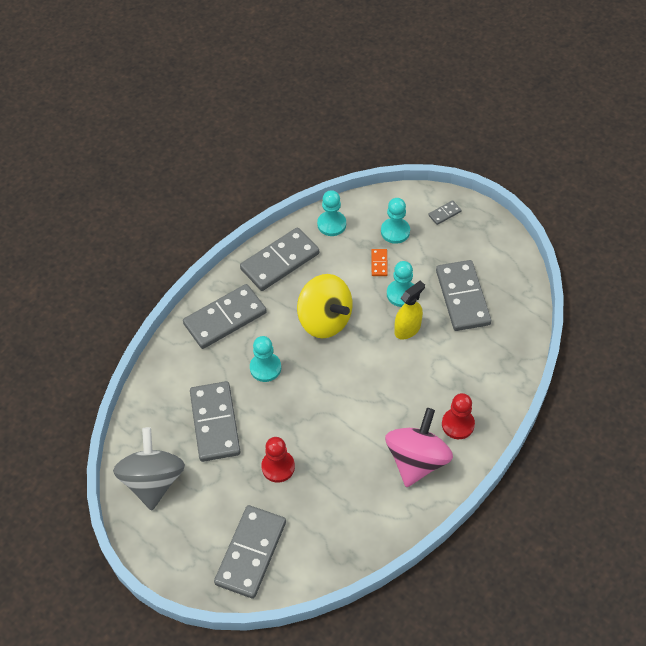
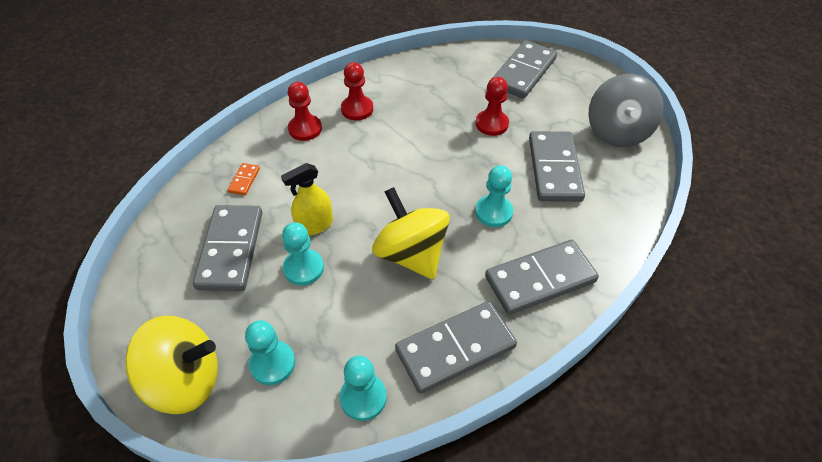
camera: 170 degrees left, 5 degrees down
orange domino [371,249,388,276] -> orange domino moved to [228,163,260,195]
pink spinning top [385,408,453,487] -> red pawn [341,62,373,120]
grey domino [428,200,461,225] -> yellow spinning top [125,316,218,414]

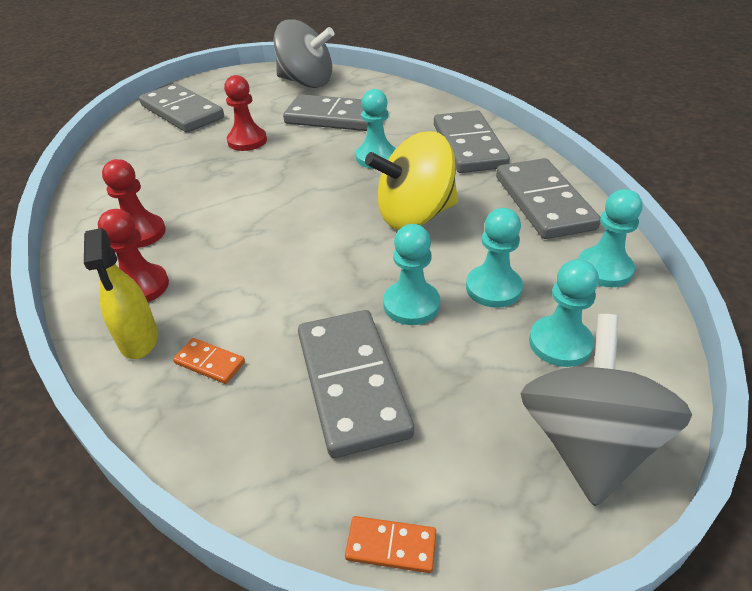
camera: 75 degrees left, 10 degrees down
yellow spinning top [125,316,218,414] -> grey spinning top [520,314,692,506]
grey domino [193,205,262,291] -> grey domino turned 60 degrees clockwise [298,310,414,458]
yellow spray bottle [281,163,333,236] -> yellow spray bottle moved to [84,228,158,359]
none -> orange domino [345,516,436,573]
none -> turquoise pawn [466,208,523,308]

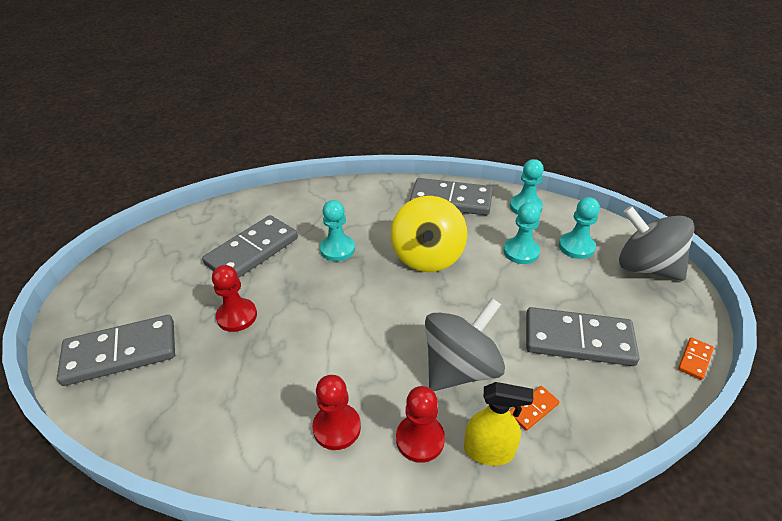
camera: 65 degrees left, 0 degrees up
grey spinning top [274,19,334,88] -> grey spinning top moved to [425,298,505,391]
turquoise pawn [383,224,440,325] -> none
grey domino [434,110,510,173] -> none

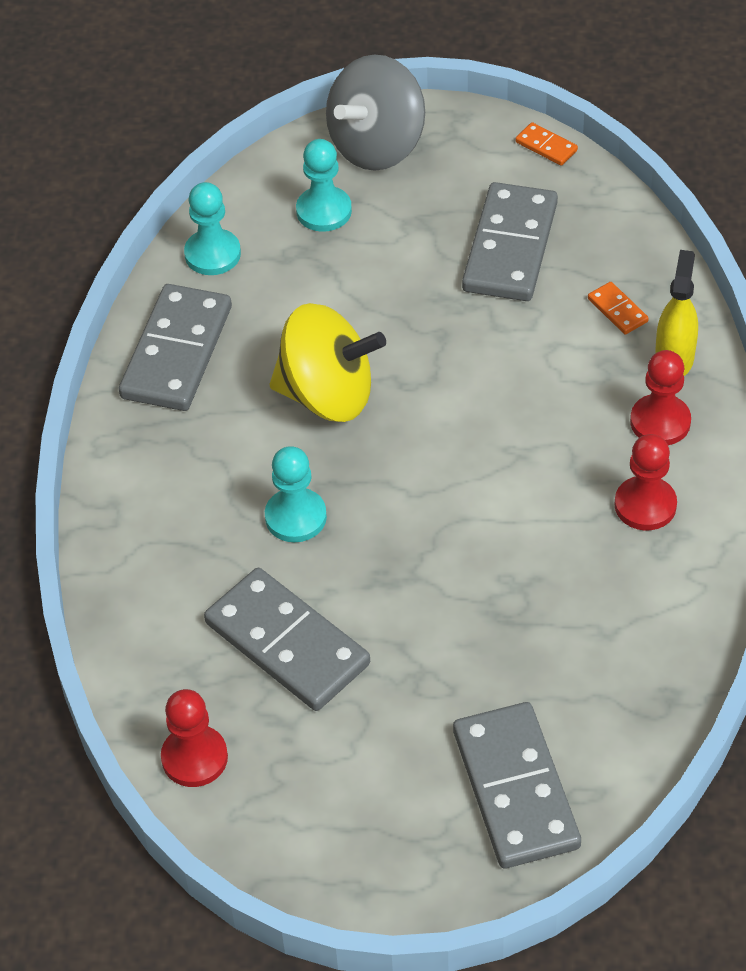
camera: 85 degrees left, 10 degrees up
red pawn [212,265,257,332] -> red pawn moved to [161,689,228,787]
grey spinning top [425,298,505,391] -> none
turquoise pawn [504,202,541,264] -> none

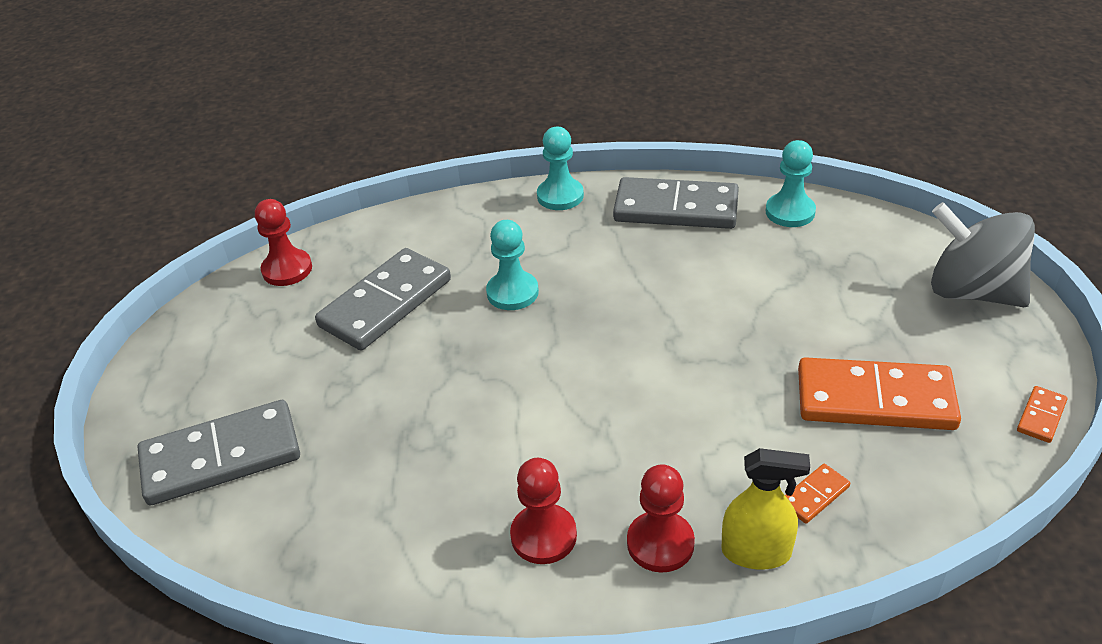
camera: 85 degrees right, 10 degrees down
yellow spinning top [270,303,386,422] -> none
turquoise pawn [296,139,352,232] -> turquoise pawn moved to [537,127,584,210]
grey domino [462,182,558,301] -> orange domino [798,357,961,430]

